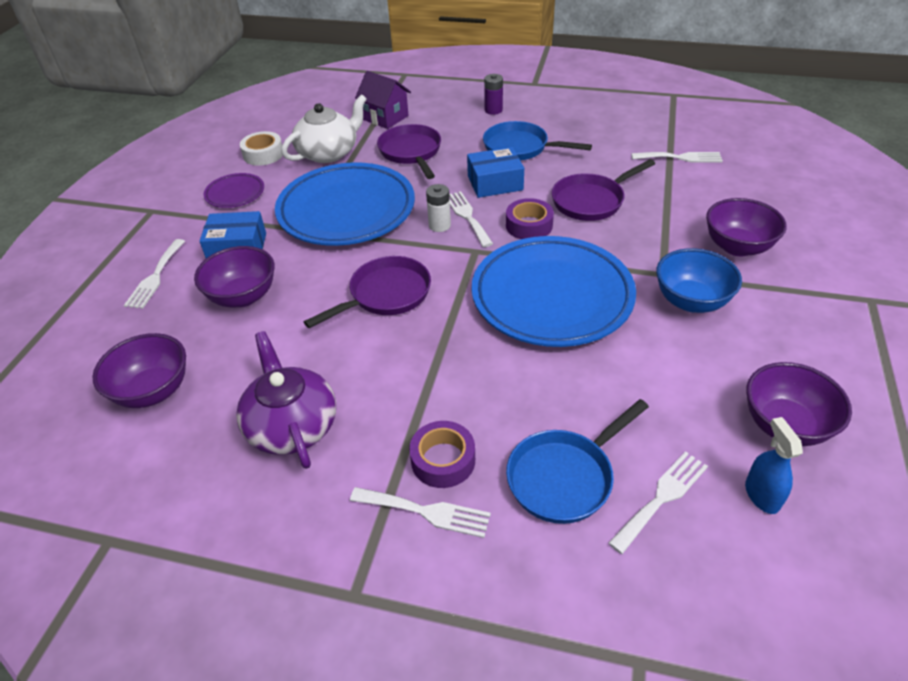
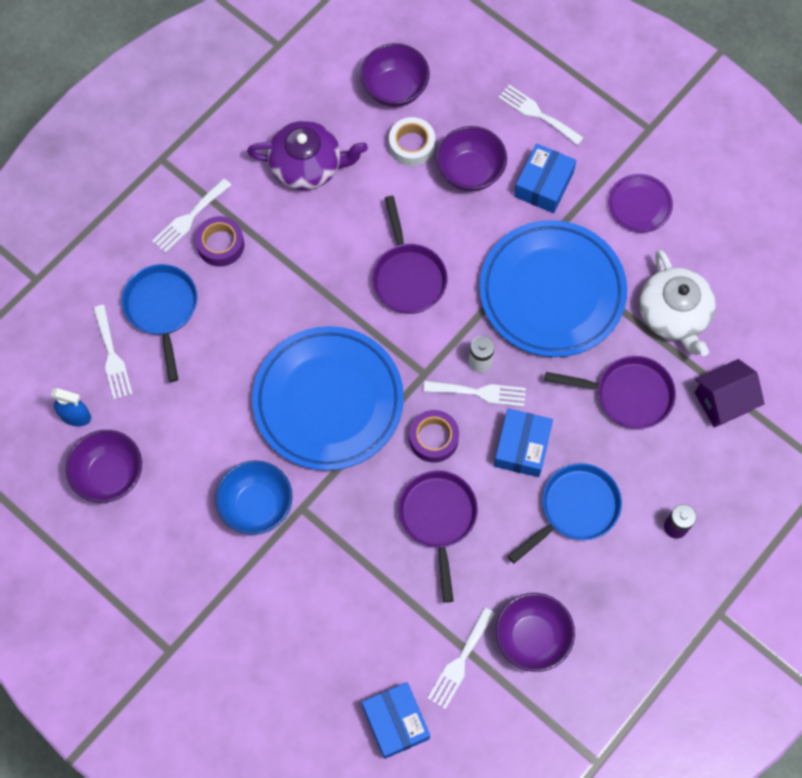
camera: 115 degrees right, 25 degrees up
white tape [240,131,283,166] -> white tape moved to [389,117,435,166]
purple bowl [706,198,787,256] -> purple bowl moved to [496,593,575,672]
none -> blue box [362,682,430,759]

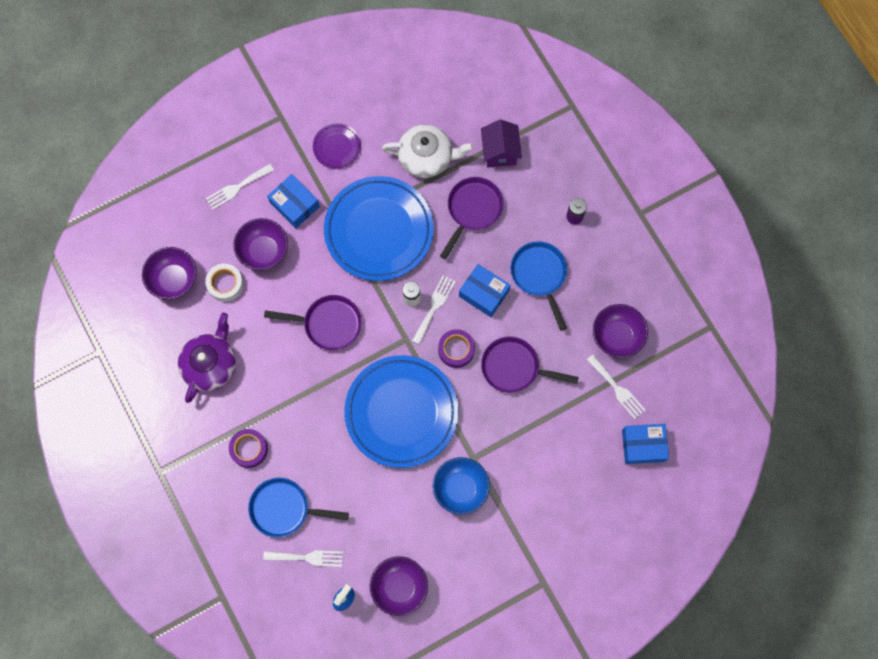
camera: 70 degrees left, 5 degrees up
white fork [152,178,231,253] -> none

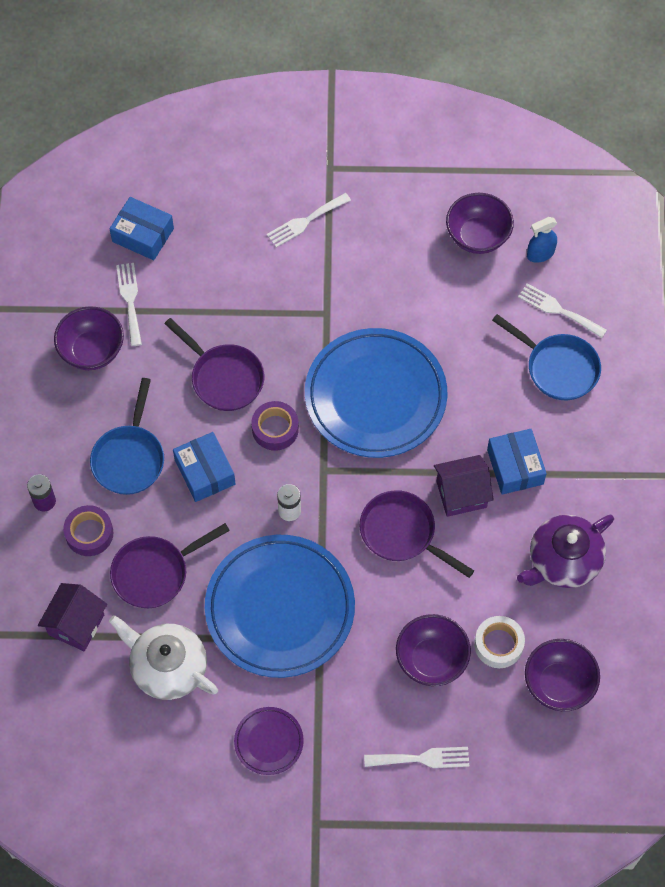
camera: 150 degrees left, 10 degrees down
purple tape [229,429,268,468] -> purple tape moved to [63,505,114,556]
blue box [267,174,320,228] -> blue box moved to [487,429,547,495]
white fork [412,275,456,345] -> white fork moved to [267,193,351,248]
blue bowl [433,457,490,515] -> none
none -> purple house [434,455,494,517]

